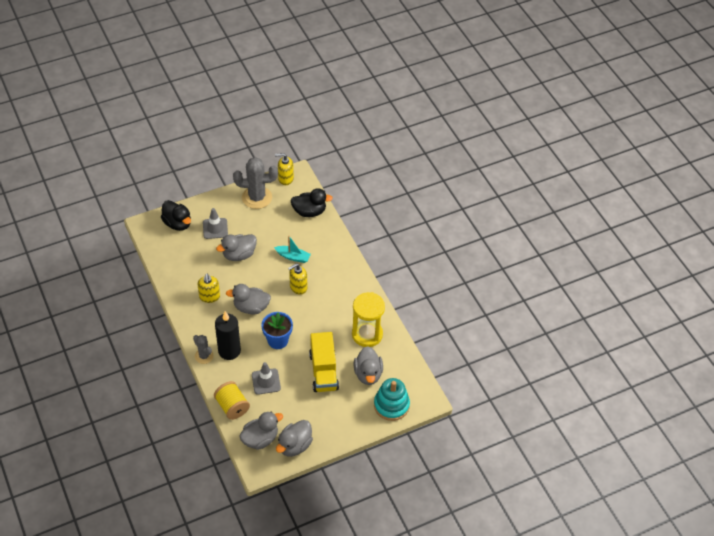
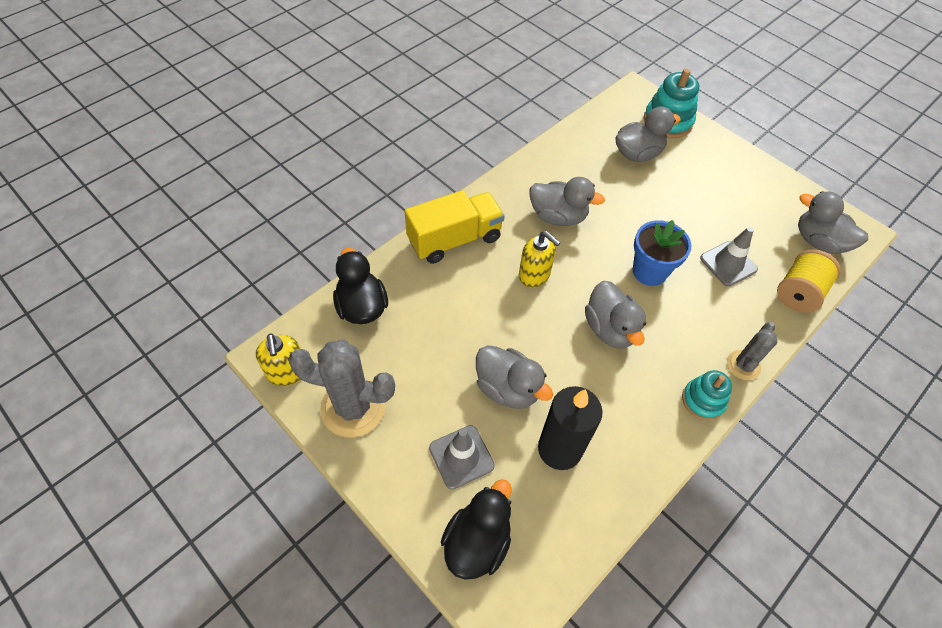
camera: 110 degrees left, 5 degrees up
yellow soap dispenser [197,274,220,303] -> none
black candle [215,311,241,360] -> black candle moved to [538,386,602,470]
grey cactus [233,157,278,209] -> grey cactus turned 60 degrees counterclockwise [288,340,395,438]
turquoise boat [274,235,311,263] -> none
grey duck [276,420,313,457] -> grey duck moved to [529,177,605,226]
yellow truck [309,332,339,392] -> yellow truck moved to [404,190,505,264]
yellow hourglass [352,292,385,347] -> none
none -> turquoise stacking toy [682,370,732,420]

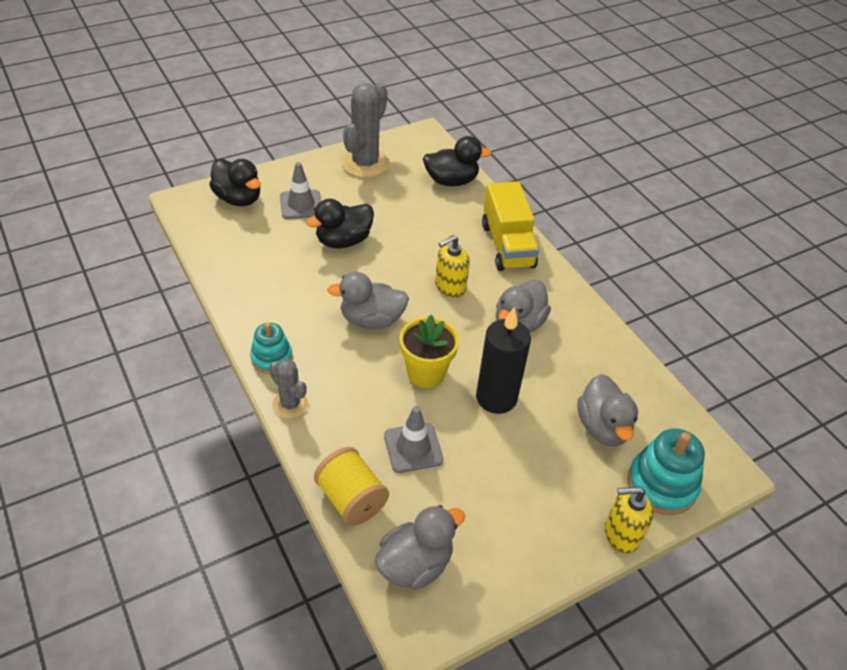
camera: 105 degrees right, 10 degrees down
yellow soap dispenser [256,333,301,386] -> yellow soap dispenser moved to [605,486,653,553]
grey duck [476,345,553,409] -> black duck [306,199,374,248]
black candle [538,386,602,470] -> black candle moved to [476,308,531,414]
blue flower pot [632,220,691,286] -> yellow flower pot [399,315,459,388]

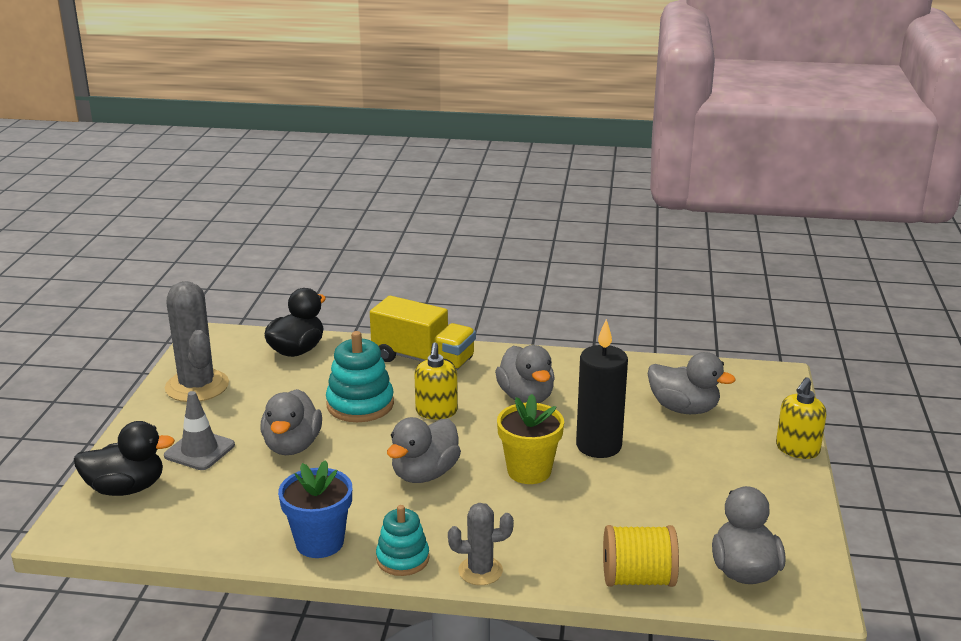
camera: 50 degrees left, 20 degrees down
black duck [306,199,374,248] -> grey duck [260,389,322,455]
grey traffic cone [384,406,443,473] -> none
turquoise stacking toy [628,428,705,515] -> turquoise stacking toy moved to [326,331,394,422]
none -> blue flower pot [278,460,352,558]

